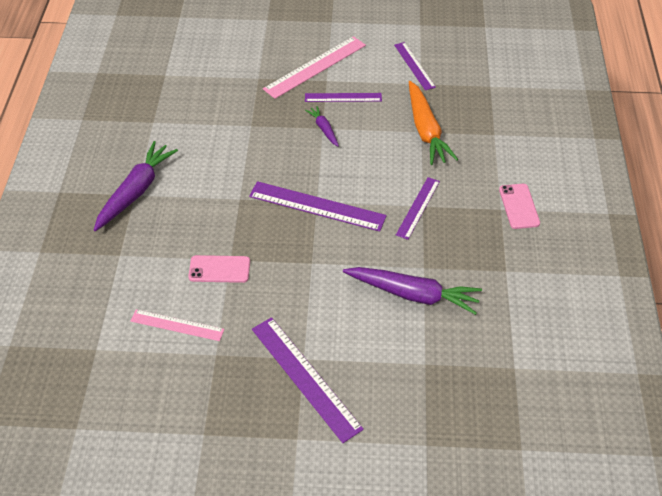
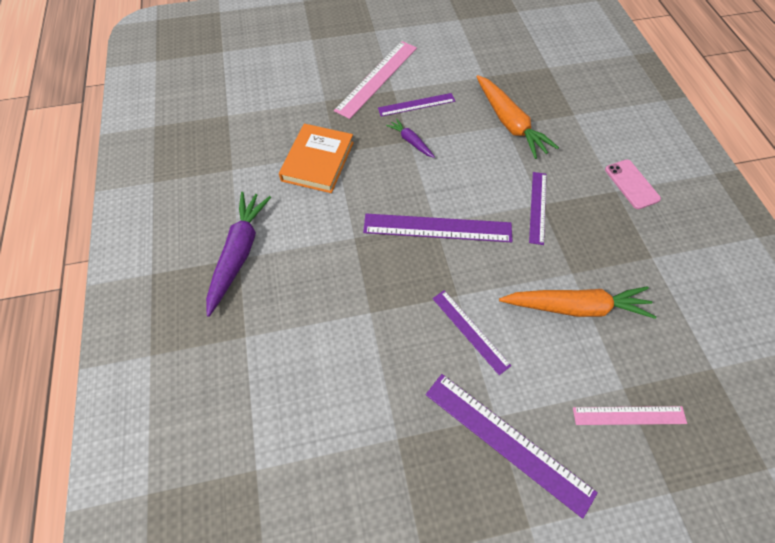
camera: 15 degrees left, 10 degrees up
pink ruler [131,309,224,341] -> pink ruler moved to [573,406,687,425]
pink phone [188,255,250,283] -> none
purple carrot [343,267,482,315] -> orange carrot [499,286,657,319]
purple ruler [394,42,436,90] -> purple ruler moved to [432,290,511,375]
none -> orange book [279,124,354,193]

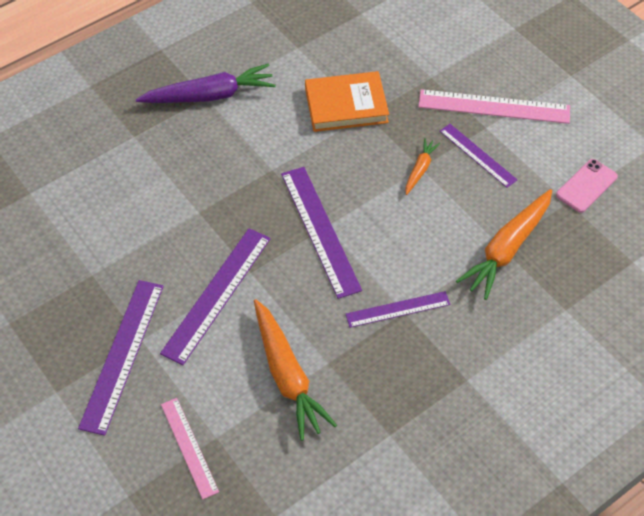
camera: 65 degrees right, 5 degrees down
purple carrot [386,118,435,158] -> orange carrot [406,138,440,195]
purple ruler [432,290,511,375] -> purple ruler [160,228,271,365], size x1.62
pink phone [605,159,661,209] -> pink phone moved to [556,159,618,213]

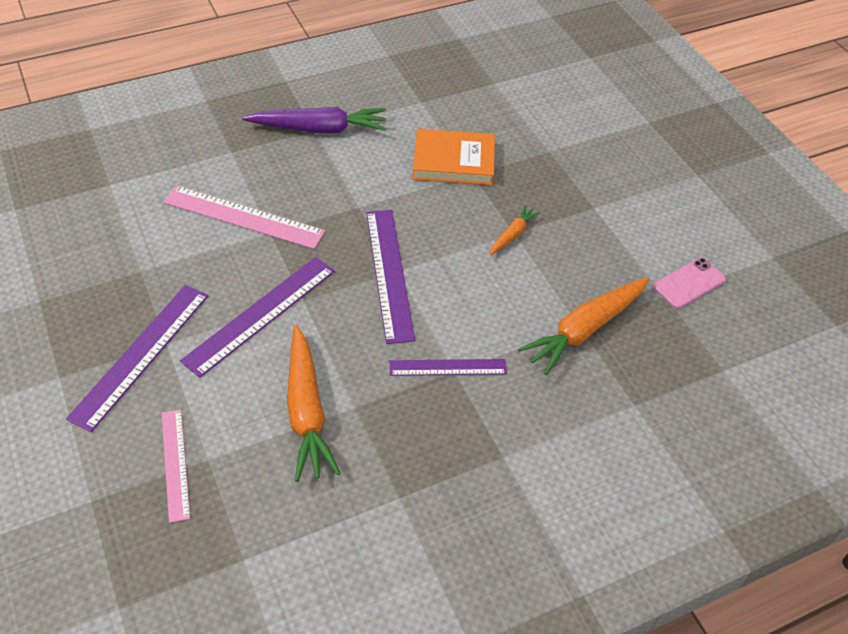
camera: 10 degrees right, 5 degrees down
pink ruler [418,89,570,124] -> pink ruler moved to [163,186,326,249]
purple ruler [440,124,517,188] -> none

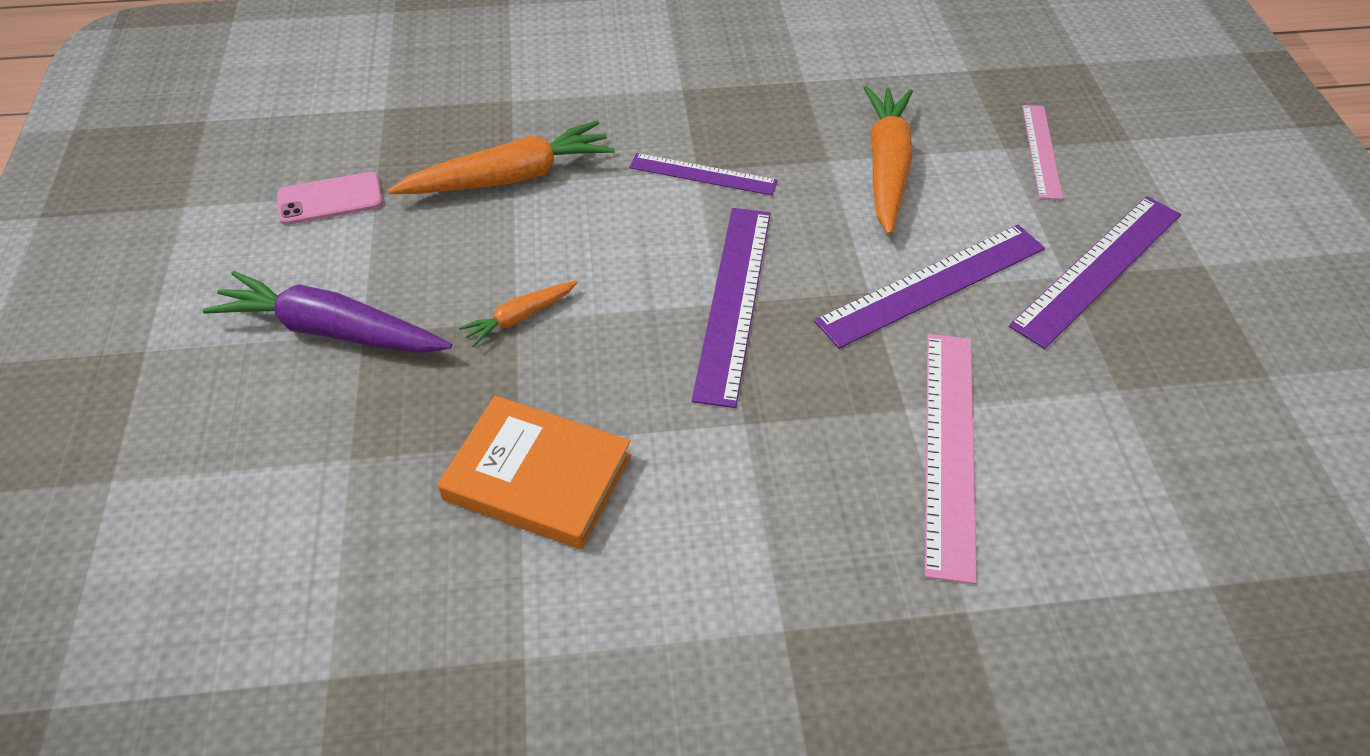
camera: 160 degrees left, 0 degrees up
pink ruler [163,186,326,249] -> pink ruler turned 60 degrees clockwise [925,334,977,584]
purple carrot [242,107,386,133] -> purple carrot moved to [203,271,452,353]

